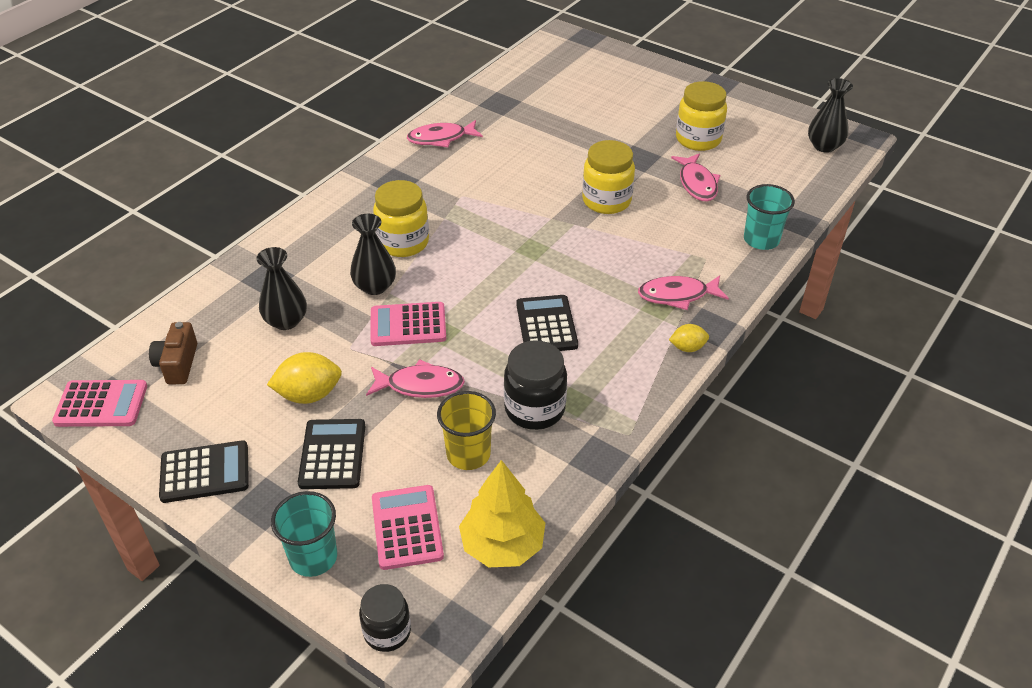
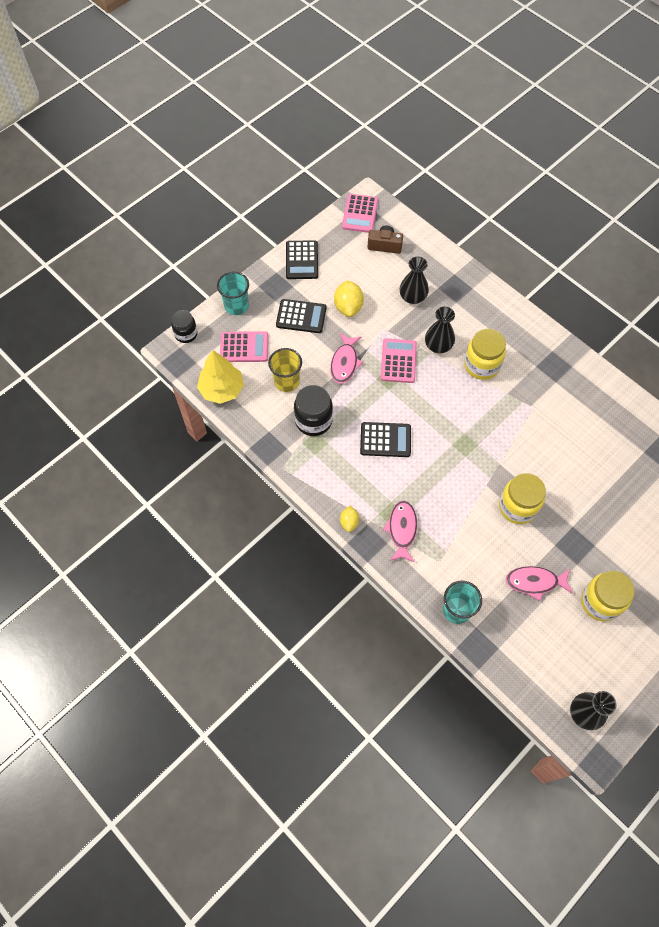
camera: 100 degrees right, 20 degrees up
pink fish [407,120,483,147] -> none

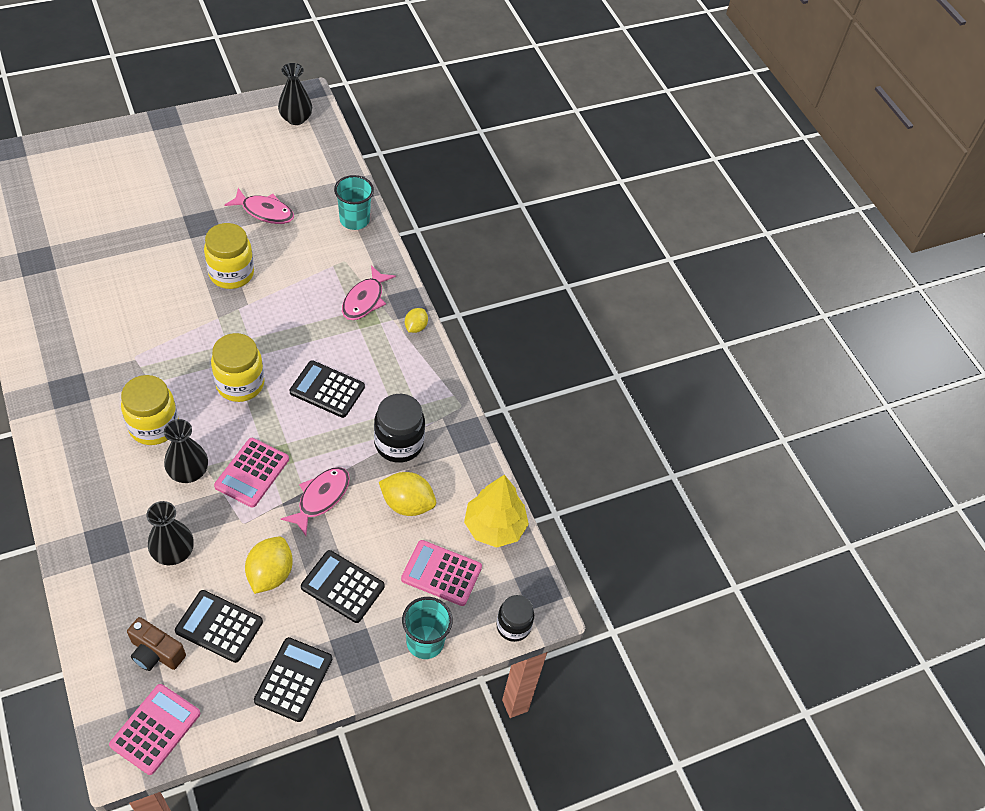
camera: 165 degrees left, 10 degrees down
yellow cup [268,348,302,392] -> yellow lemon [379,472,436,516]
yellow jar [581,571,635,621] -> yellow jar moved to [211,333,264,402]
none -> black calculator [175,590,263,663]

